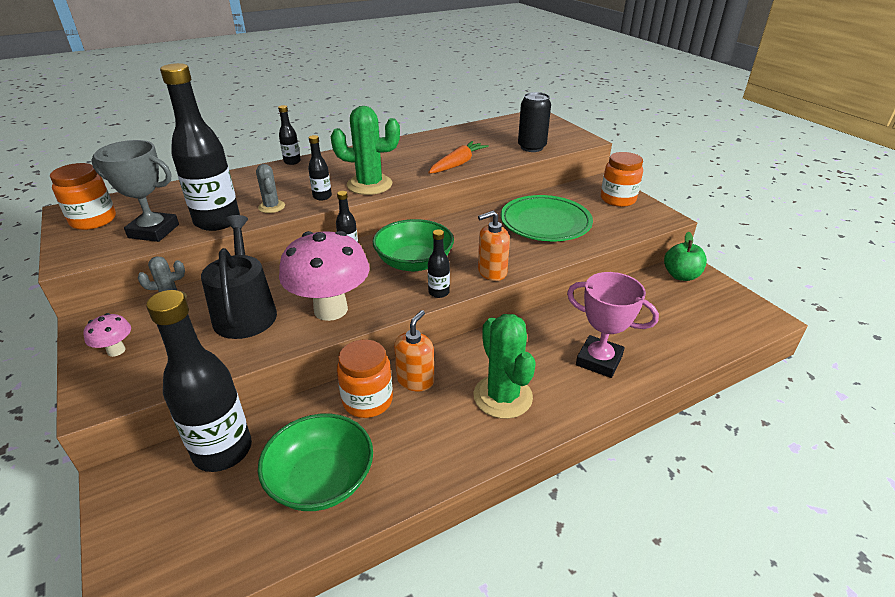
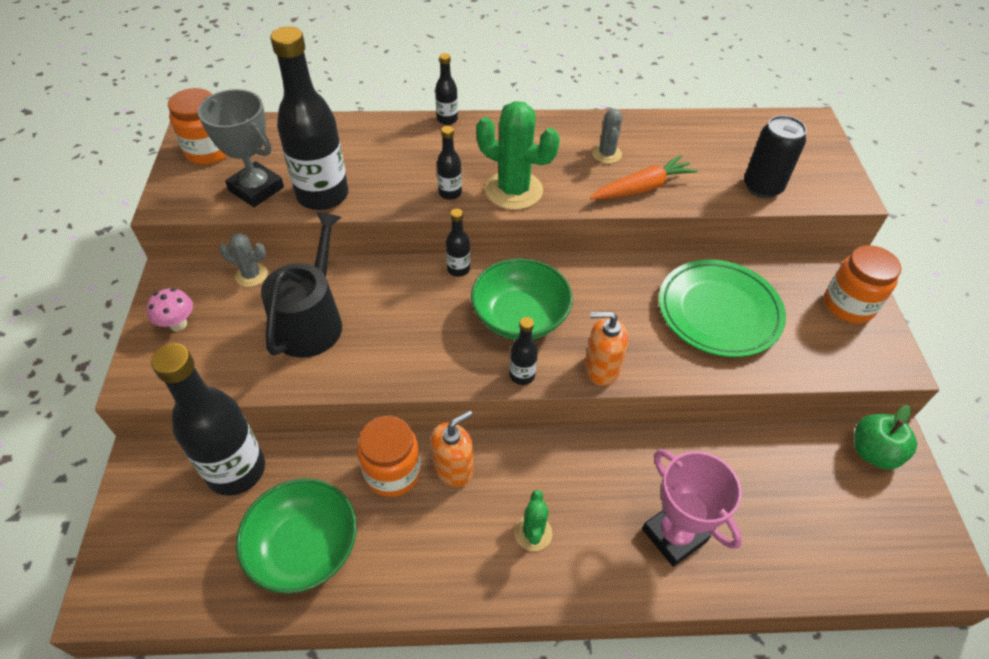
camera: 25 degrees right, 15 degrees up
grey cactus [256,164,285,213] -> grey cactus moved to [592,109,623,164]
pink mushroom [279,231,370,321] -> none
green cactus [474,314,536,419] -> green cactus [515,490,552,551], size x0.54

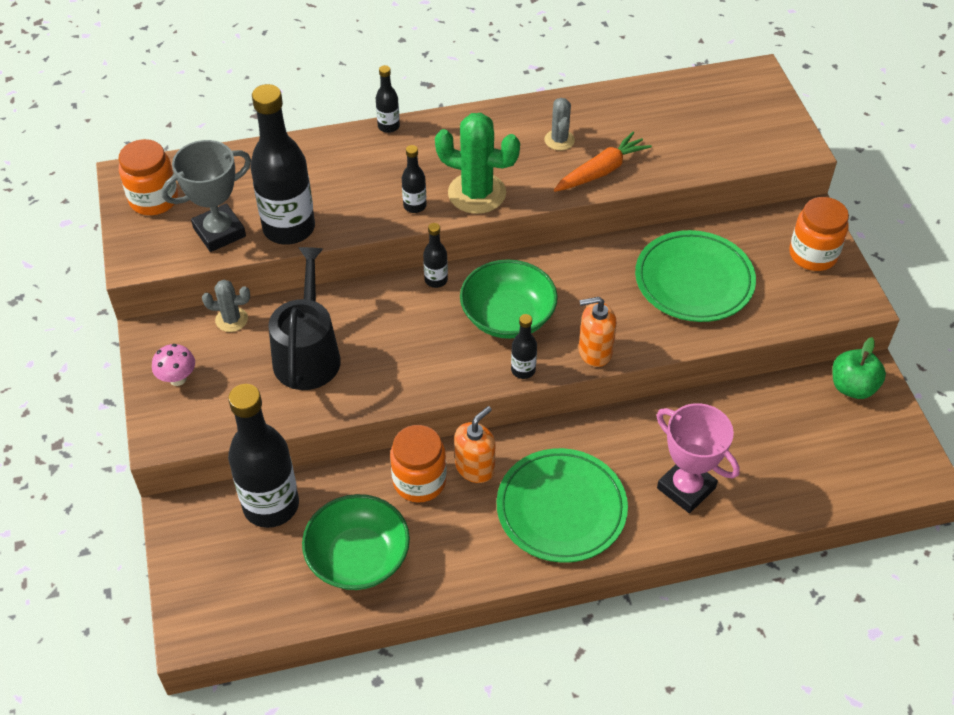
camera: 10 degrees left, 0 degrees up
grey trophy [198,89,284,207] -> grey trophy turned 60 degrees counterclockwise [161,140,251,252]
green cactus [515,490,552,551] -> green plate [497,448,628,563]
black can [744,115,807,198] -> none

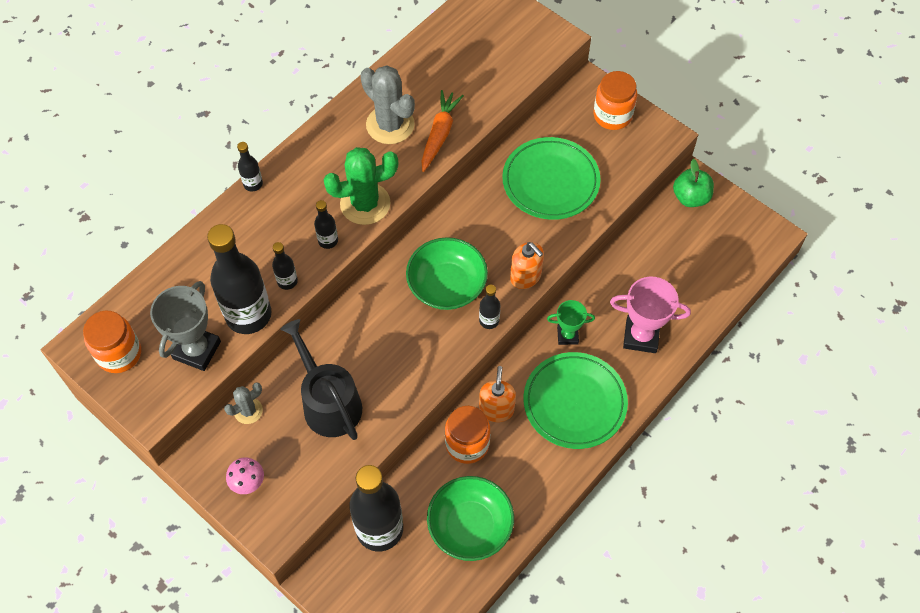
camera: 35 degrees left, 10 degrees up
black bottle [423,223,448,288] -> black bottle moved to [272,242,298,290]
grey cactus [544,98,575,150] -> grey cactus [360,65,415,144], size x1.85
orange soap dispenser [579,297,617,367] -> orange soap dispenser turned 90 degrees counterclockwise [510,242,544,289]
none -> green trophy [547,300,595,345]

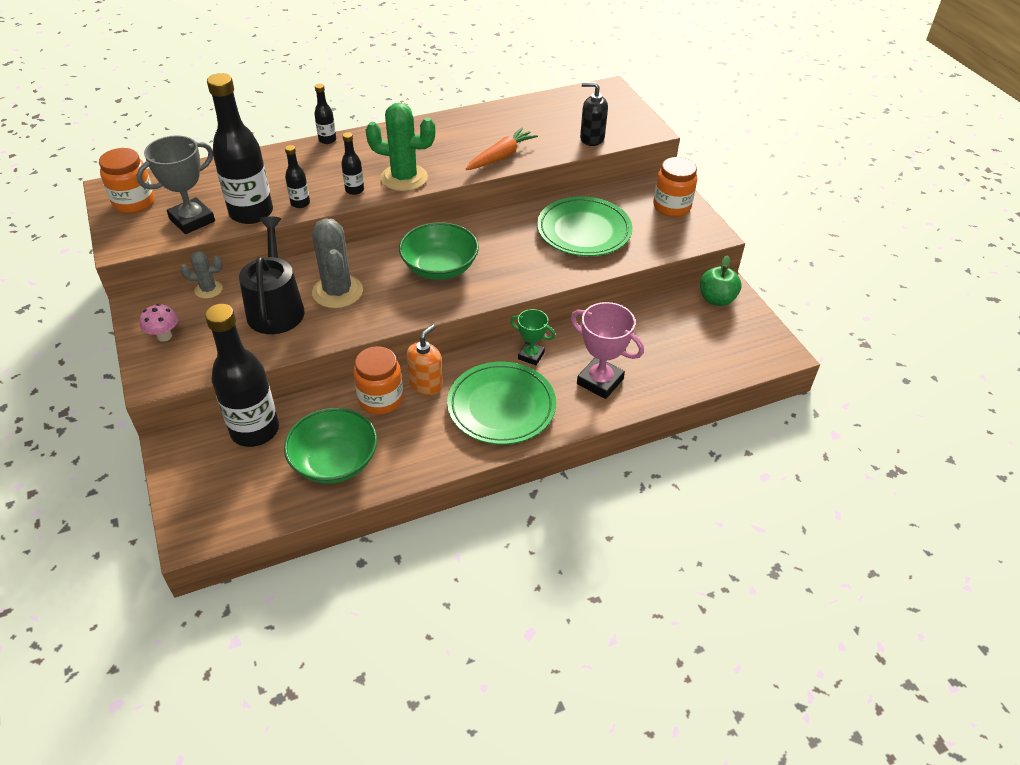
camera: 25 degrees right, 15 degrees down
grey cactus [360,65,415,144] -> grey cactus moved to [312,218,363,309]
black bottle [479,285,500,329] -> none
orange soap dispenser [510,242,544,289] -> none
none -> black soap dispenser [580,82,608,146]

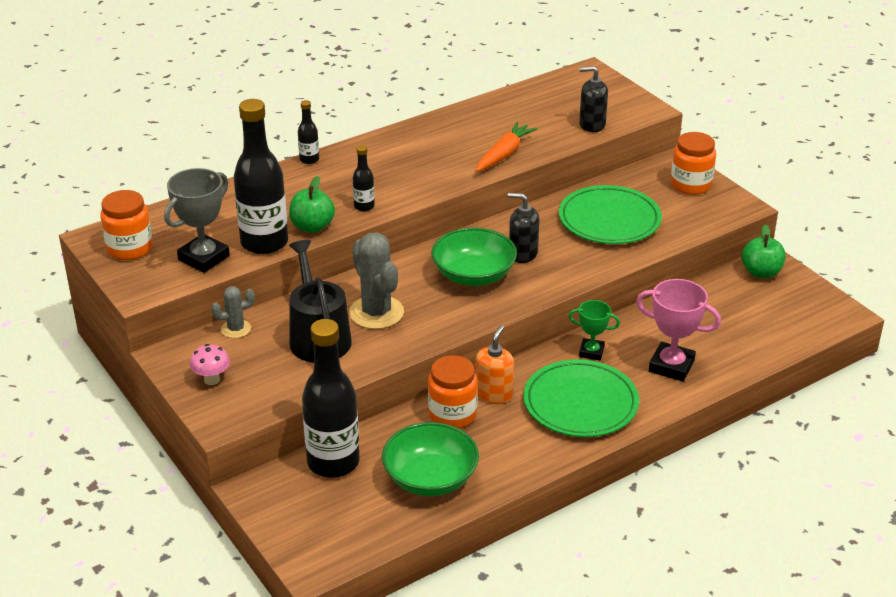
camera: 10 degrees left, 10 degrees down
black bottle [285,145,310,208] -> green apple [289,176,335,233]
green cactus [366,103,436,191] -> none
none -> black soap dispenser [508,193,540,263]

